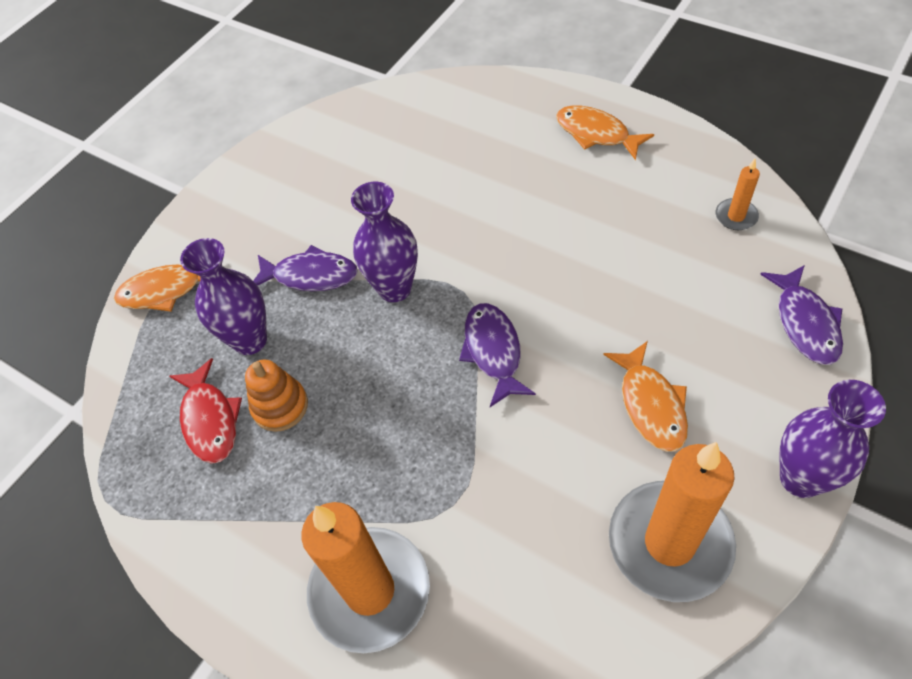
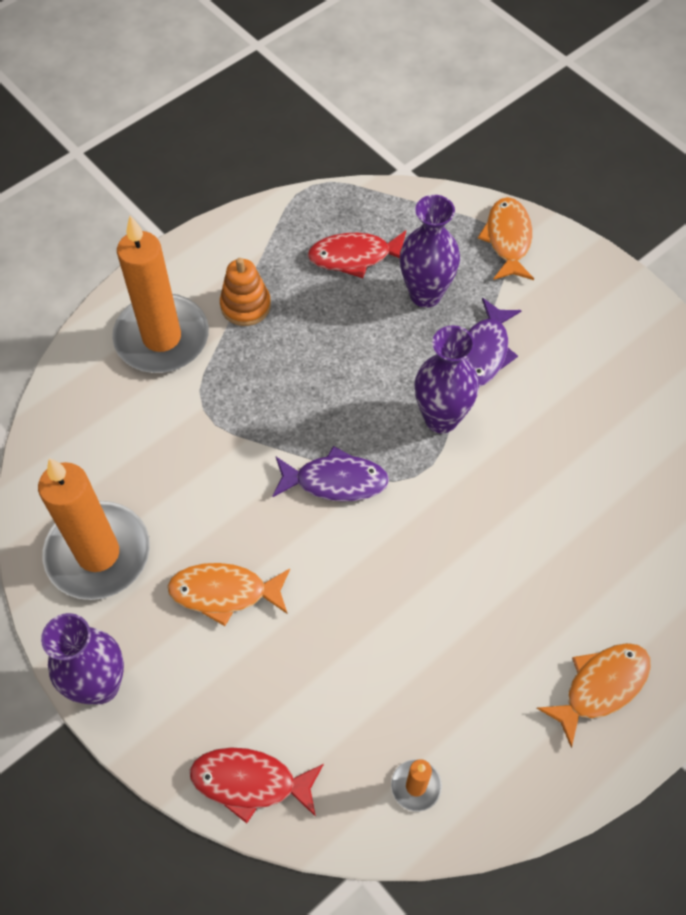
camera: 100 degrees right, 5 degrees up
orange stacking toy [245,360,308,432] -> orange stacking toy moved to [220,258,271,326]
purple fish [760,265,843,365] -> red fish [190,748,324,823]

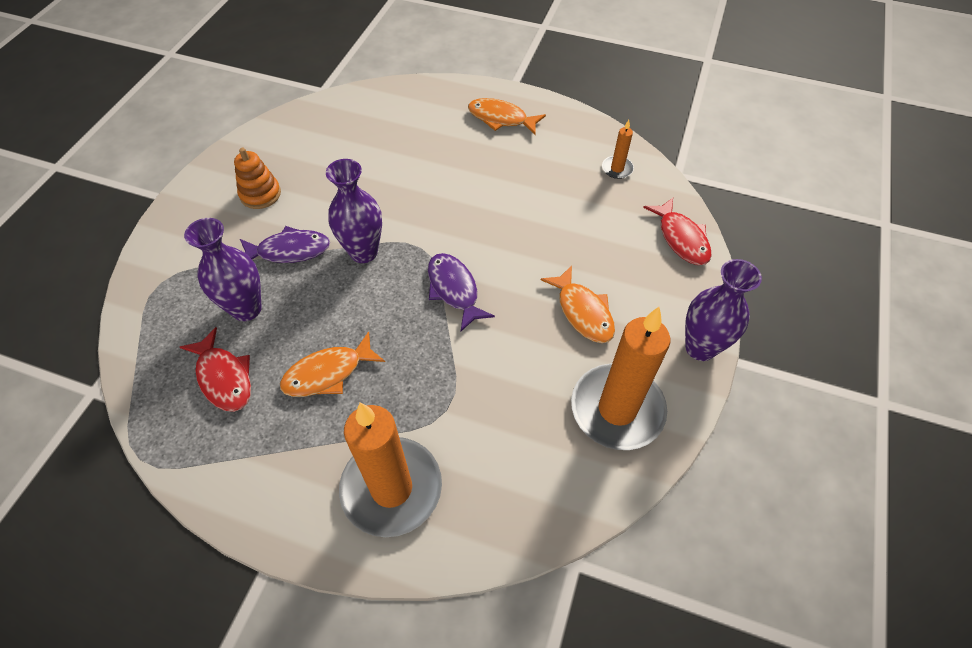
camera: 120 degrees left, 5 degrees down
orange stacking toy [220,258,271,326] -> orange stacking toy moved to [234,148,281,209]
orange fish [478,197,534,280] -> orange fish moved to [280,332,385,397]

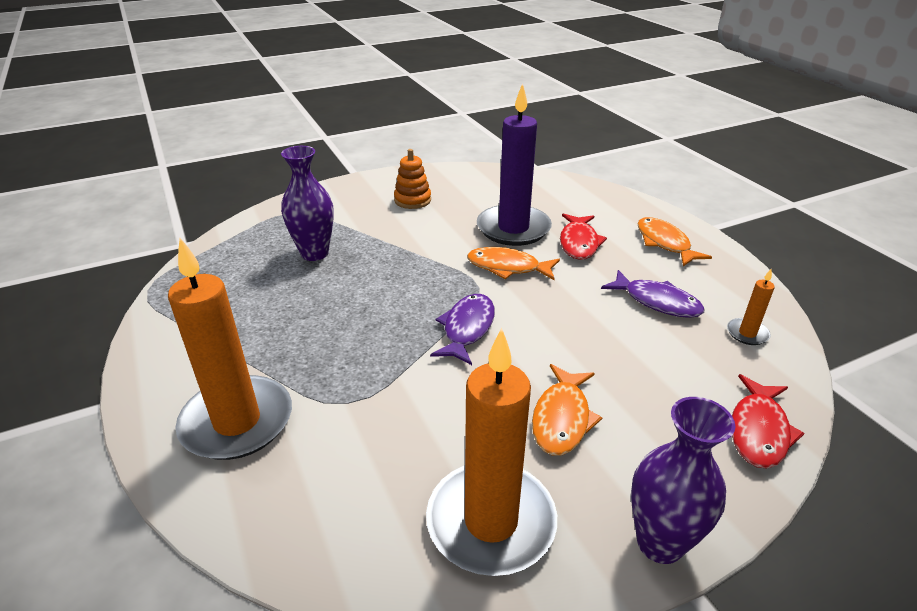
camera: 45 degrees right, 20 degrees down
red fish [180,327,251,412] -> red fish moved to [560,213,607,260]
purple fish [240,226,330,263] -> purple fish moved to [601,270,704,318]
orange fish [280,332,385,397] -> orange fish moved to [467,247,560,280]
purple vase [326,159,382,263] -> none
none -> purple candle [477,83,552,246]

